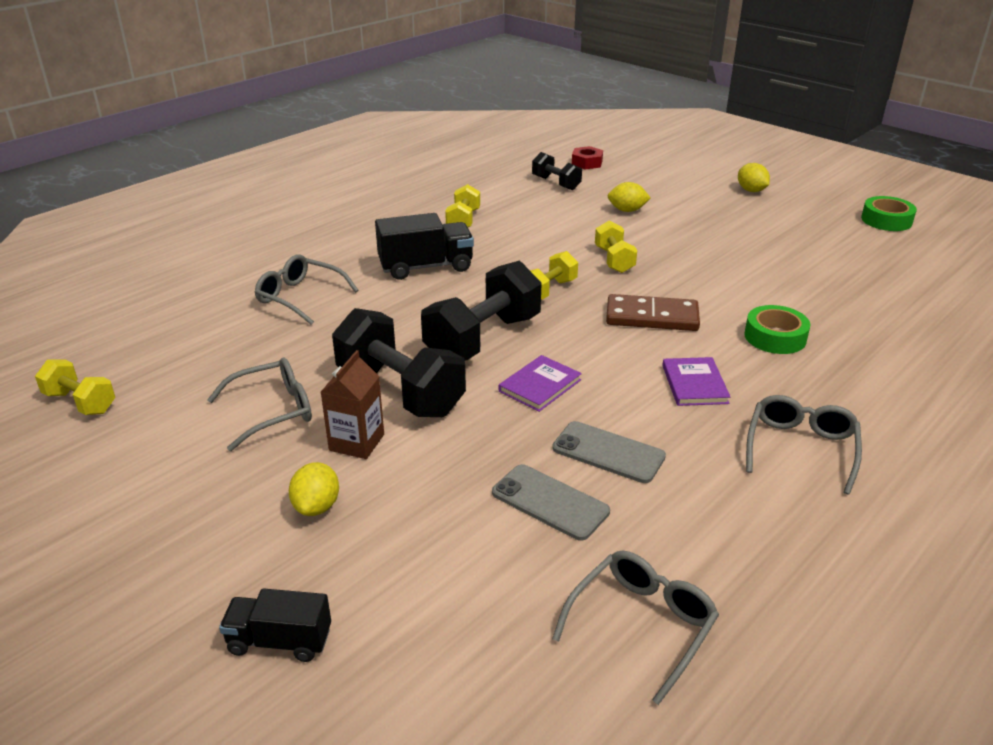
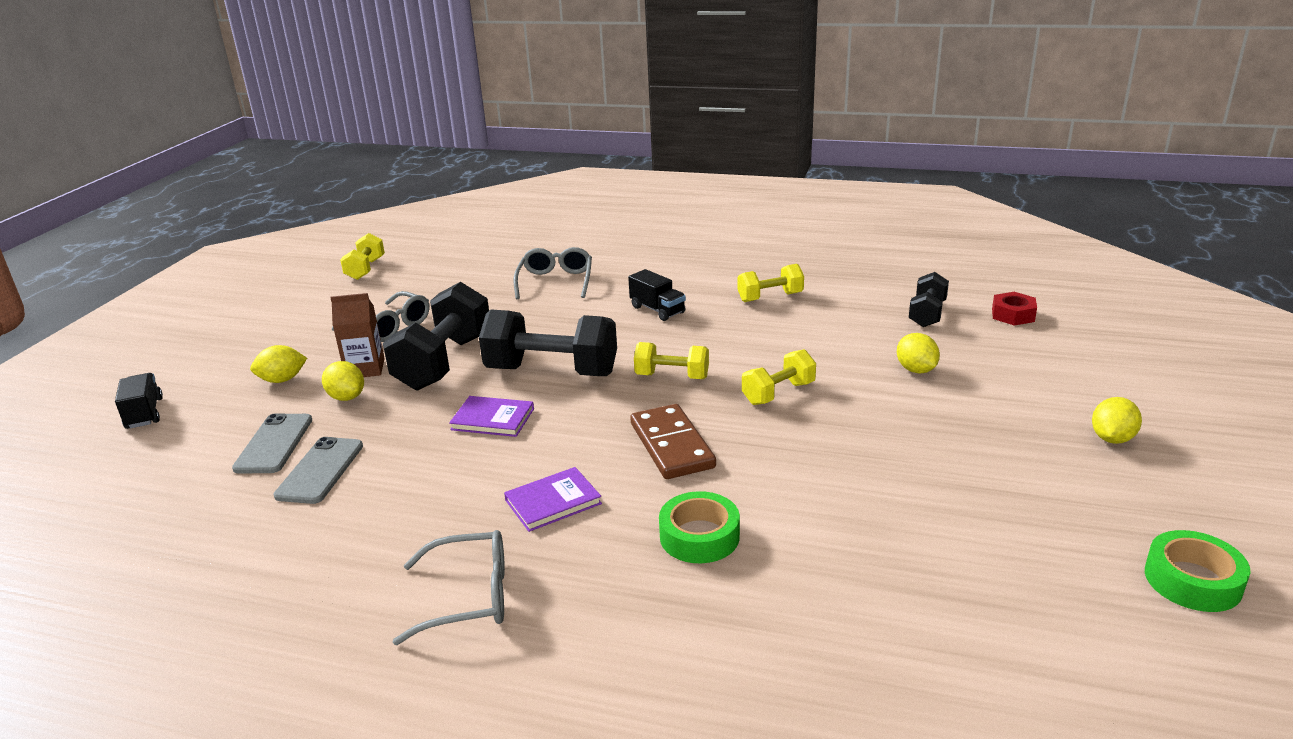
camera: 65 degrees right, 5 degrees down
black truck [375,213,474,280] -> black truck [628,269,686,321], size x0.63
grey phone [552,421,666,483] -> grey phone moved to [232,413,312,474]
grey glasses [552,550,719,705] -> none
none -> yellow lemon [322,361,364,401]

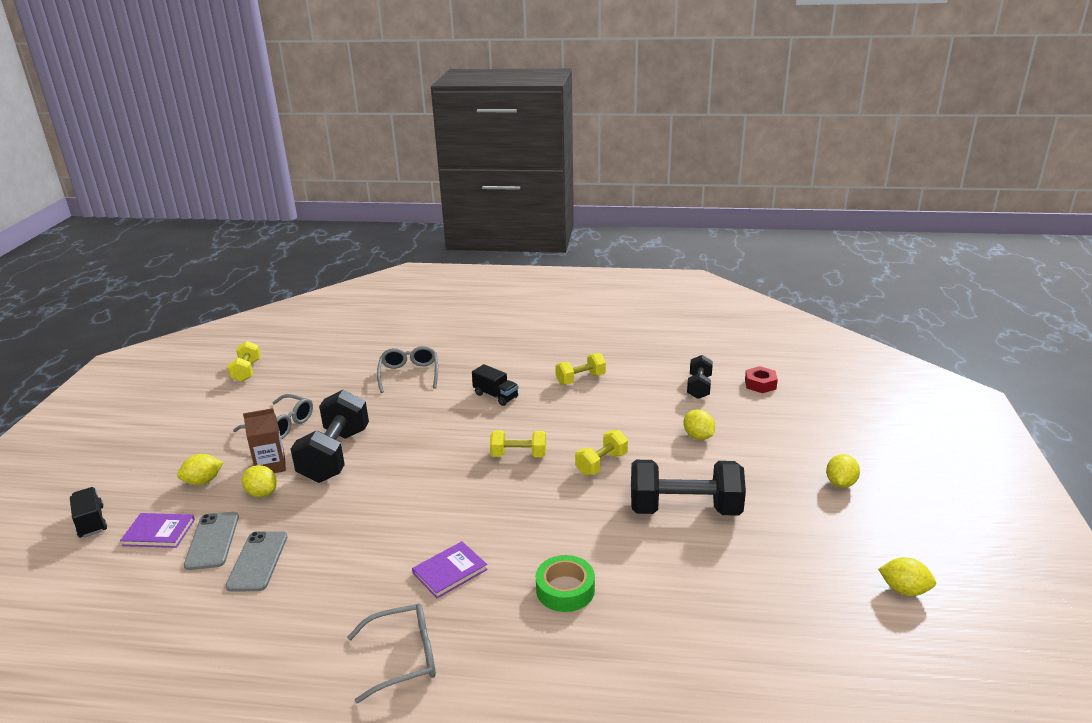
camera: 10 degrees left, 0 degrees up
purple book [449,396,534,437] -> purple book moved to [120,513,195,548]
black dumbbell [479,310,617,376] -> black dumbbell moved to [631,460,746,516]
brown domino [630,404,716,479] -> none
green tape [1145,530,1251,612] -> yellow lemon [878,557,936,596]

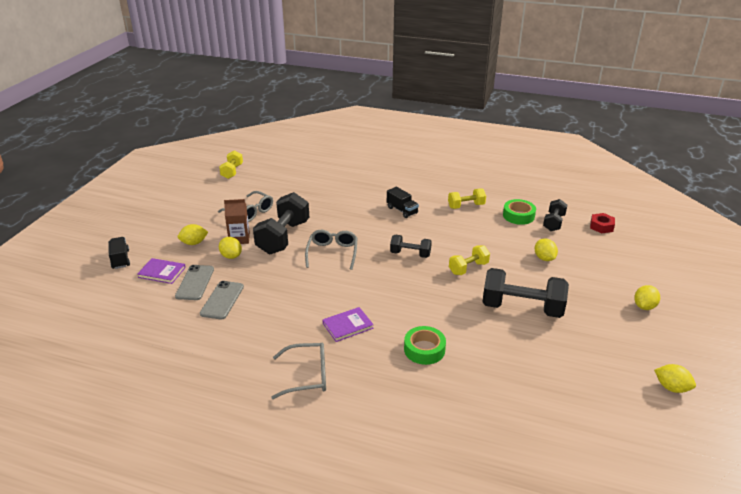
camera: 10 degrees right, 5 degrees up
grey glasses [377,346,438,393] -> grey glasses moved to [305,230,358,270]
yellow dumbbell [490,430,546,457] -> black dumbbell [390,235,432,258]
none -> green tape [503,199,536,225]

